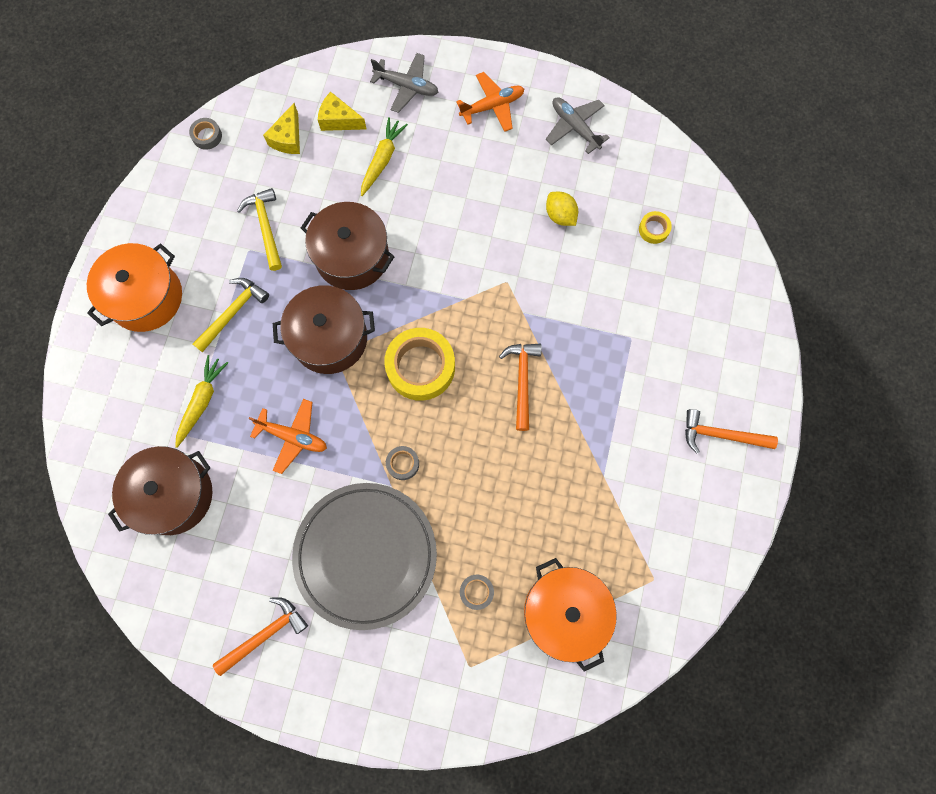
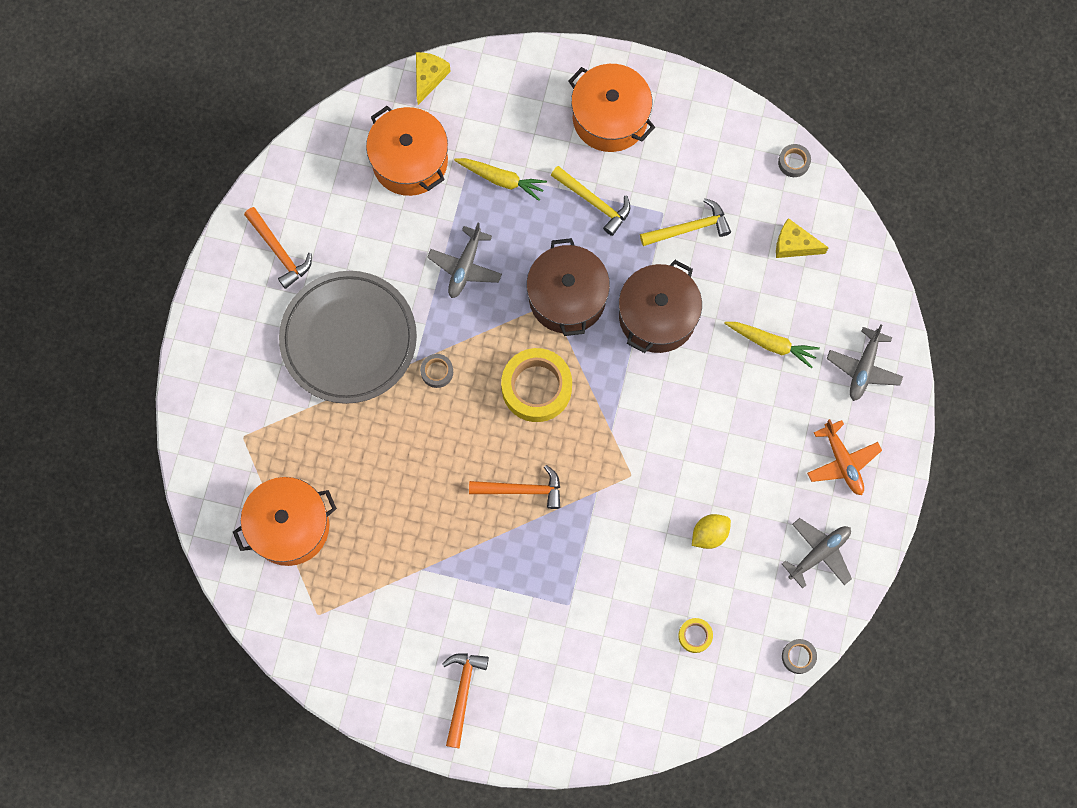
camera: 90 degrees right, 0 degrees up
brown pot [108,446,213,535] -> orange pot [366,106,448,196]
orange plane [249,399,327,474] -> grey plane [427,223,502,298]
yellow cheese [318,92,367,131] -> yellow cheese moved to [416,52,451,105]
grey tape [460,575,494,610] -> grey tape moved to [782,639,817,674]

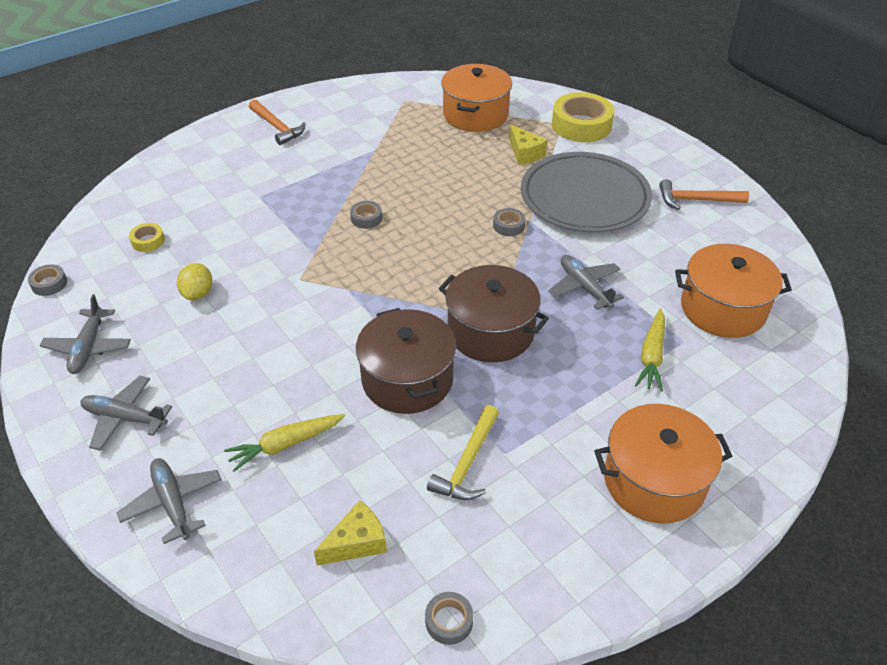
camera: 130 degrees right, 30 degrees down
yellow cheese [416,52,451,105] -> yellow cheese moved to [509,124,547,165]
yellow carrot [454,158,547,201] -> yellow carrot turned 45 degrees counterclockwise [635,309,665,392]
orange hammer [469,465,560,509] -> grey tape [350,201,382,229]
yellow tape [501,348,572,422] -> yellow tape moved to [552,92,614,142]
yellow hammer [551,166,630,236] -> none
orange plane [807,419,882,495] -> grey plane [81,376,172,451]

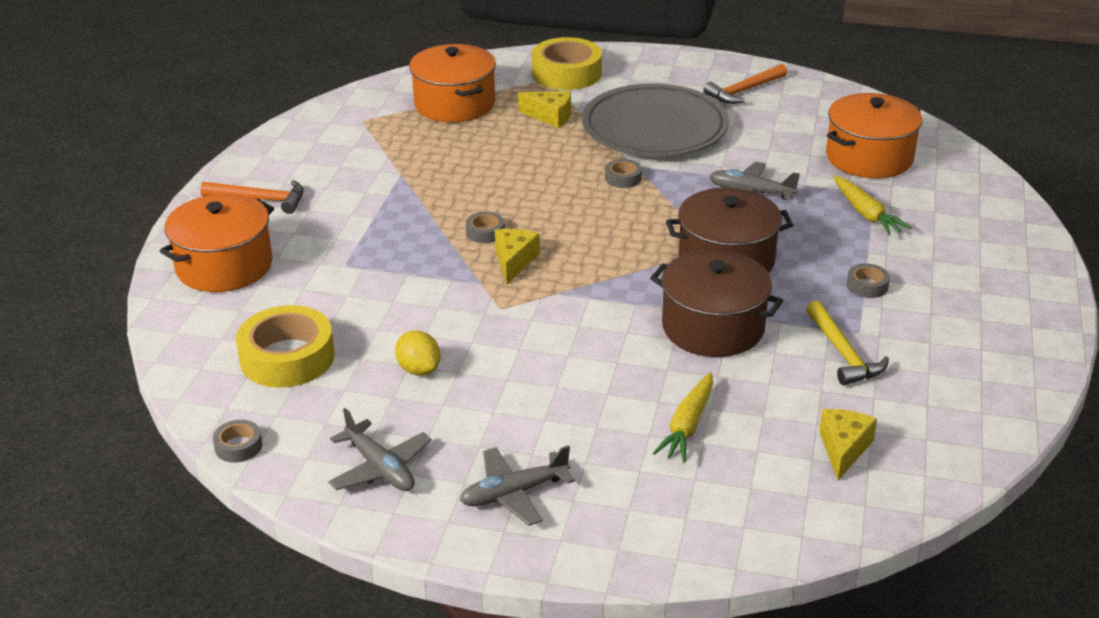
camera: 40 degrees left, 10 degrees down
grey plane [117,458,222,544] -> none
yellow tape [129,223,165,252] -> yellow tape [236,305,335,388], size x2.16
grey tape [425,592,473,645] -> grey tape moved to [847,264,890,298]
orange pot [594,404,732,524] -> orange pot moved to [160,194,274,292]
none -> yellow cheese [495,229,540,284]

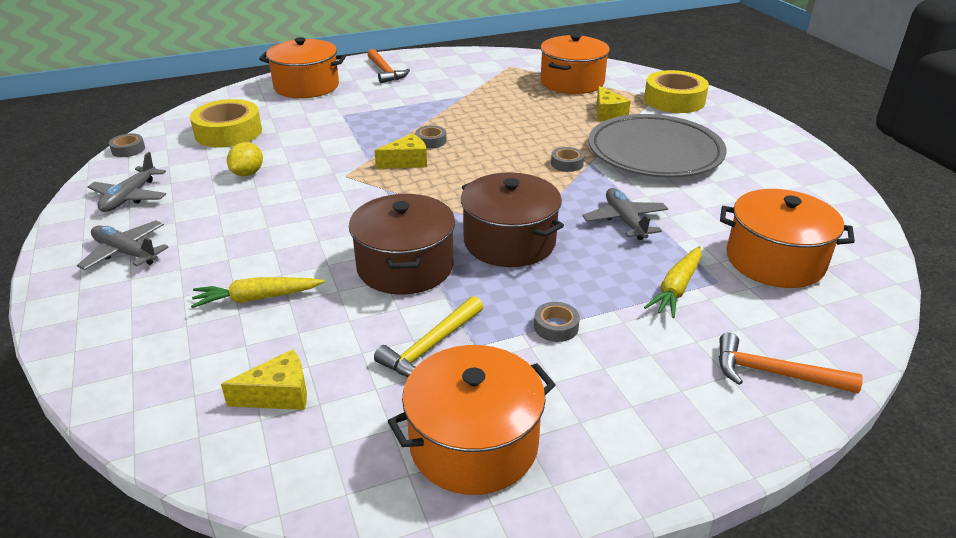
camera: 55 degrees right, 0 degrees up
orange hammer [704,64,787,104] -> orange hammer moved to [719,333,863,393]
none -> orange pot [388,345,555,495]

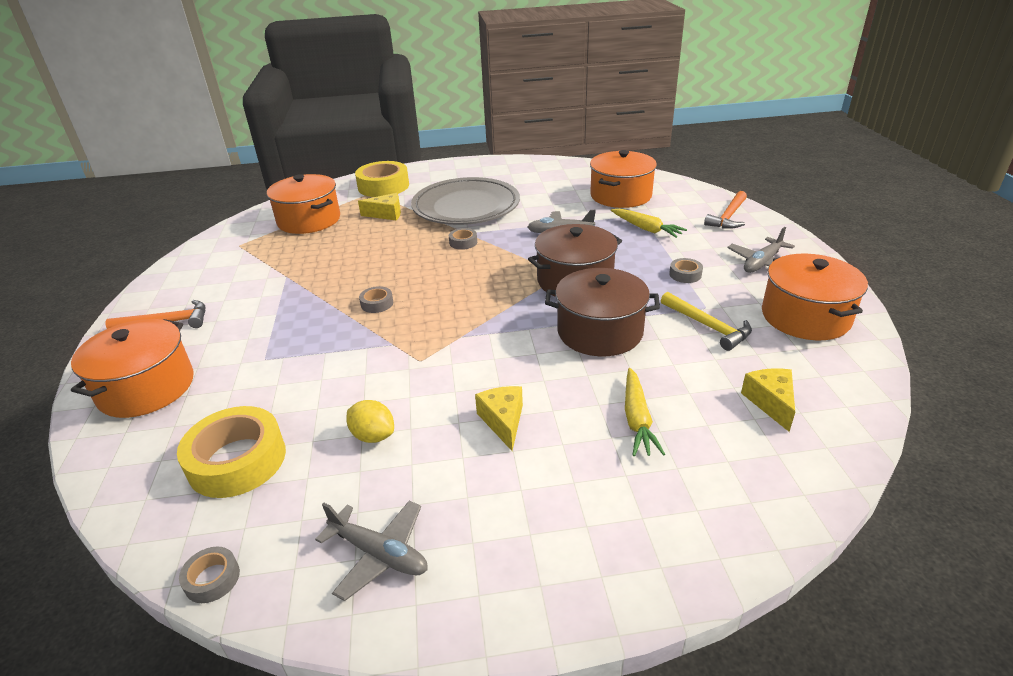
camera: 75 degrees left, 0 degrees up
grey plane [77,220,169,270] -> grey plane moved to [727,227,795,273]
yellow cheese [374,133,427,169] -> yellow cheese moved to [475,386,523,451]

